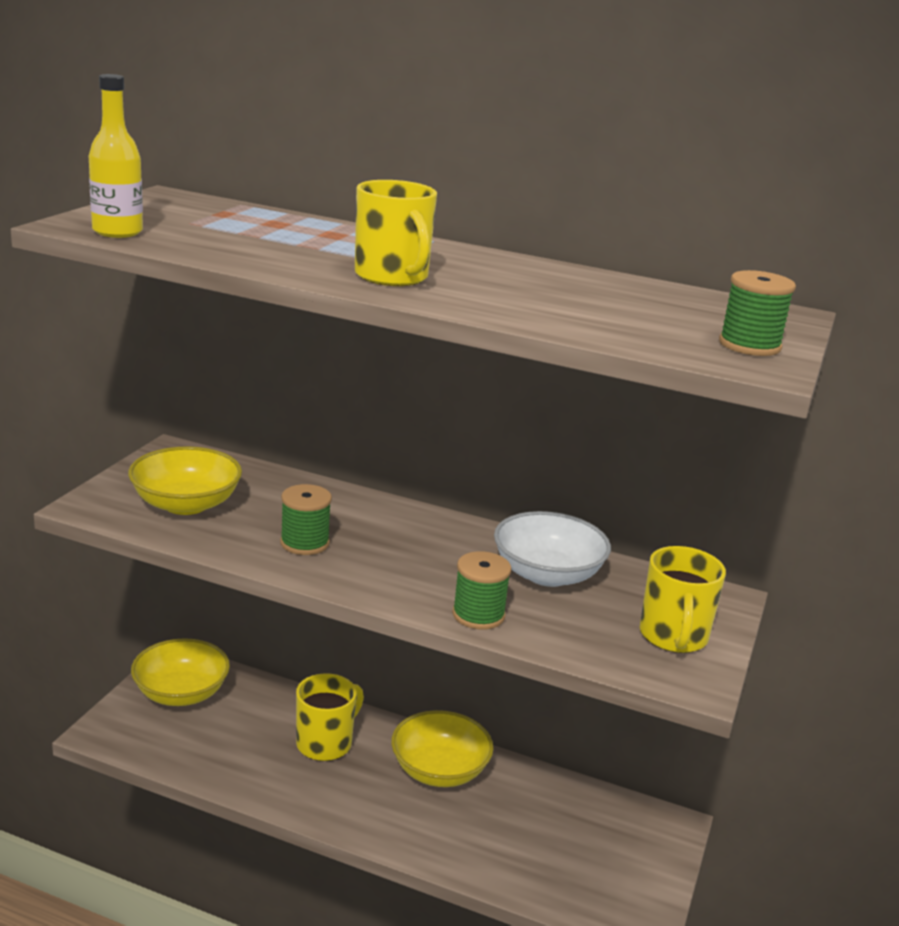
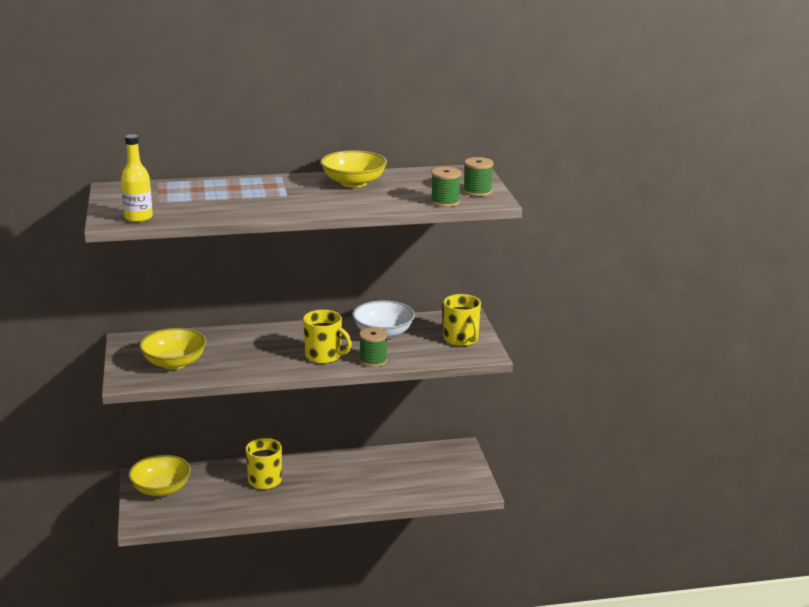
camera: 30 degrees left, 0 degrees up
green spool [280,484,332,555] -> green spool moved to [431,167,461,207]
yellow mug [355,180,437,286] -> yellow mug moved to [303,310,352,364]
yellow bowl [391,710,493,787] -> yellow bowl moved to [320,150,387,188]

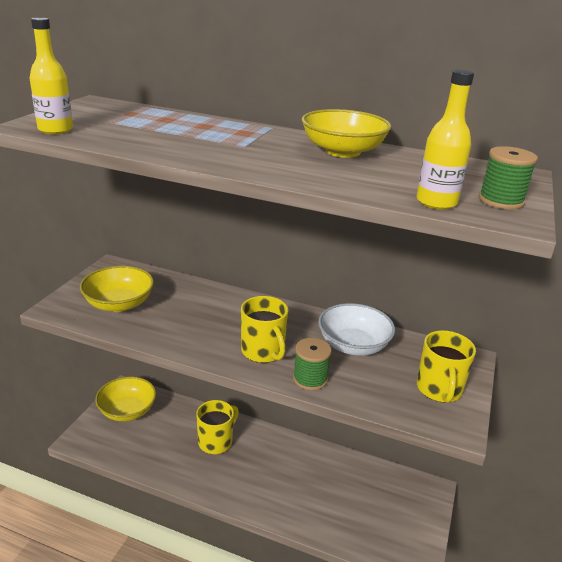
camera: 30 degrees right, 5 degrees up
green spool [431,167,461,207] -> yellow bottle [416,70,474,210]

